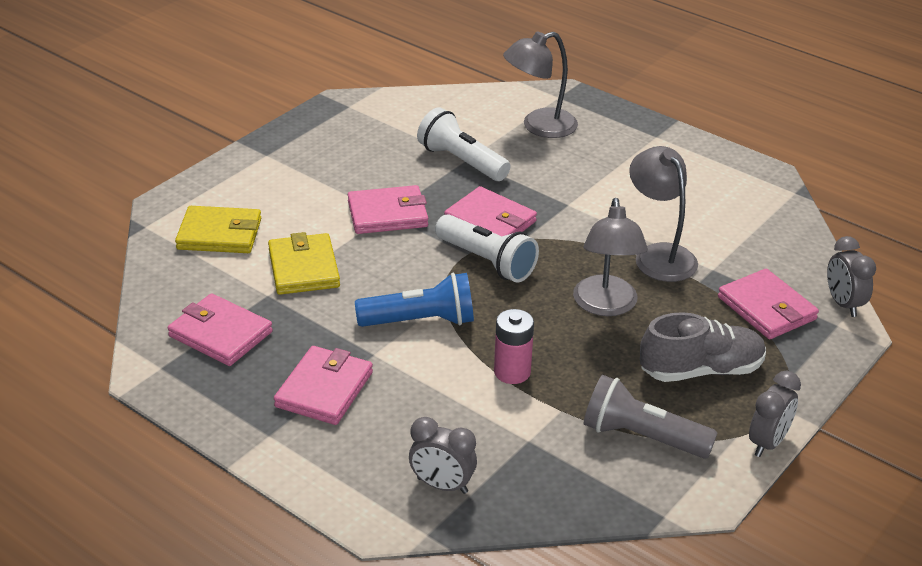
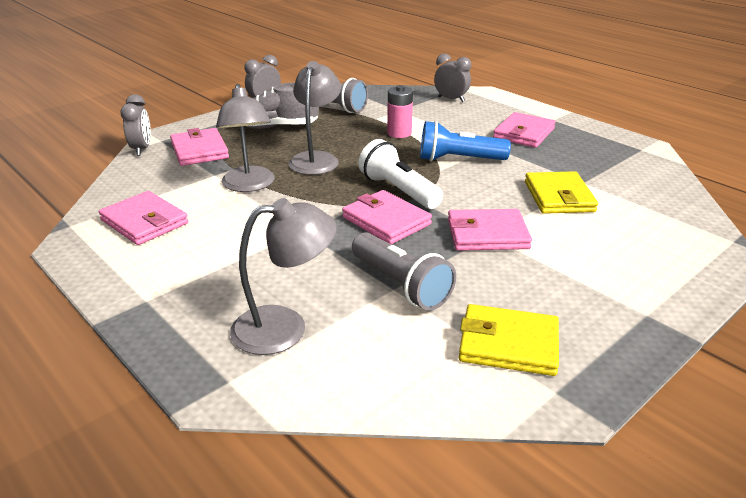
camera: 170 degrees left, 5 degrees down
pink wallet [168,293,273,366] -> pink wallet moved to [99,191,188,245]
yellow wallet [175,206,261,253] -> yellow wallet moved to [459,304,559,376]
white flashlight [417,107,511,181] -> grey flashlight [352,232,456,311]

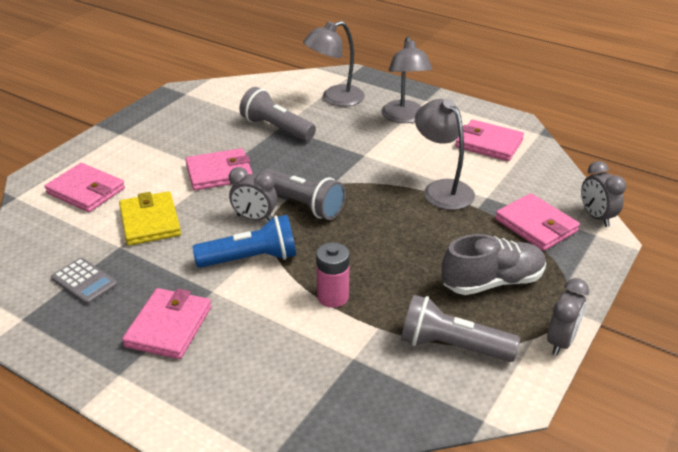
camera: 165 degrees right, 5 degrees up
grey lamp [288,61,341,175] -> grey lamp moved to [382,36,432,123]
pink wallet [342,190,432,244] -> pink wallet moved to [44,163,125,212]
white flashlight [358,139,443,209] -> grey flashlight [262,169,346,220]
grey clock [434,54,471,102] -> grey clock moved to [229,167,277,221]
yellow wallet [459,304,559,376] -> none
none -> grey calculator [51,258,118,304]

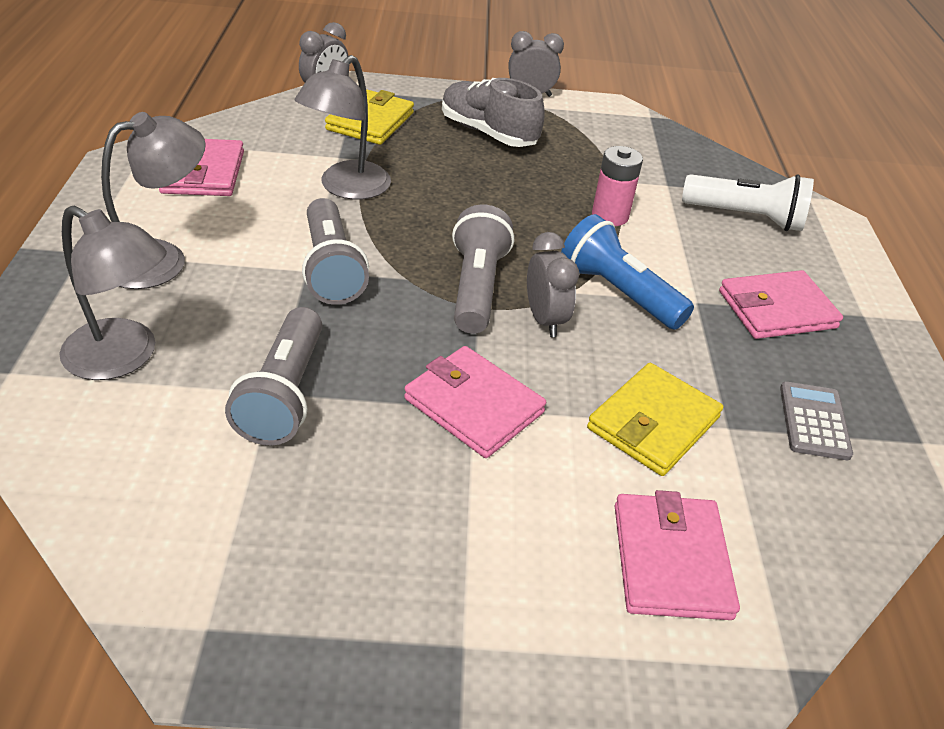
camera: 125 degrees left, 5 degrees up
grey flashlight [401,295,520,362] -> grey flashlight moved to [302,198,369,305]
pink wallet [495,193,580,251] -> yellow wallet [325,89,414,145]
none -> white flashlight [682,174,814,231]

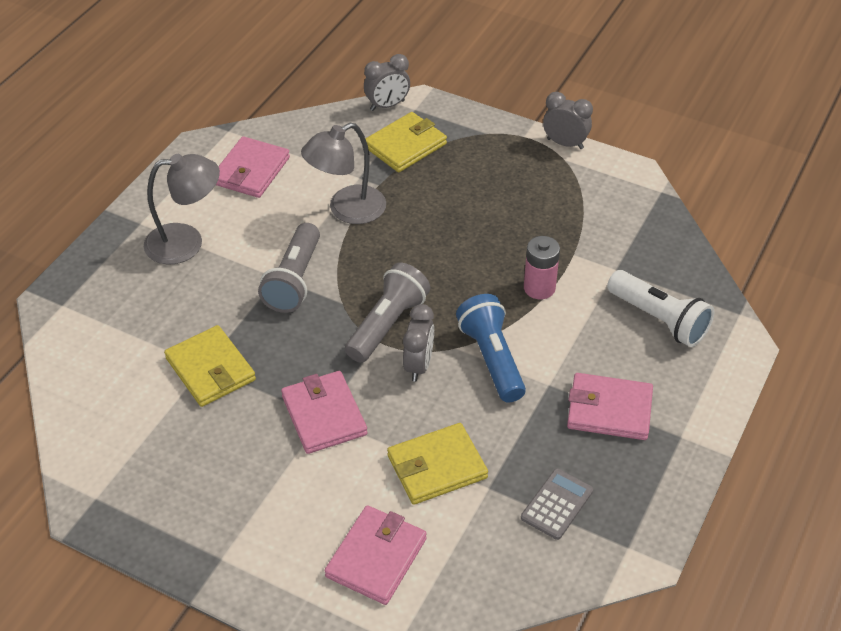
camera: 30 degrees right, 5 degrees up
grey lamp [59,206,167,380] -> none
grey flashlight [225,307,322,445] -> yellow wallet [164,325,256,407]
grey shoe [442,78,545,147] -> none

